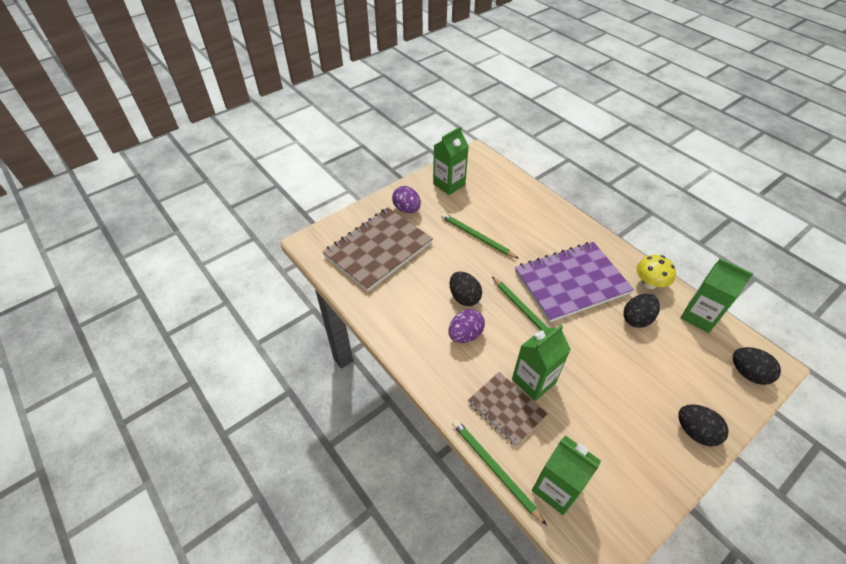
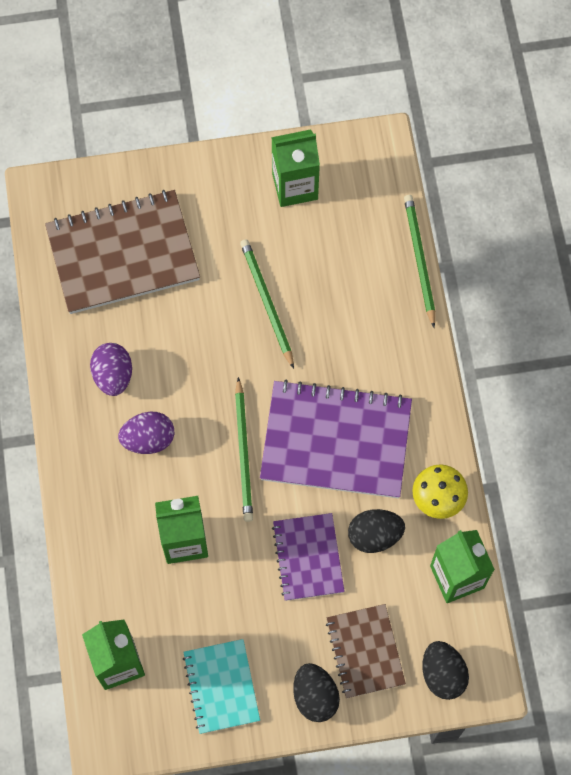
camera: 30 degrees right, 20 degrees up
purple egg [392,186,421,213] -> purple egg moved to [90,343,132,396]
black egg [450,272,482,306] -> none
green pencil [452,420,547,525] -> green pencil moved to [404,195,435,327]
brown notebook [468,372,548,446] -> brown notebook moved to [326,604,406,698]
none -> turquoise notebook [183,639,260,734]
none -> purple notebook [272,513,345,601]

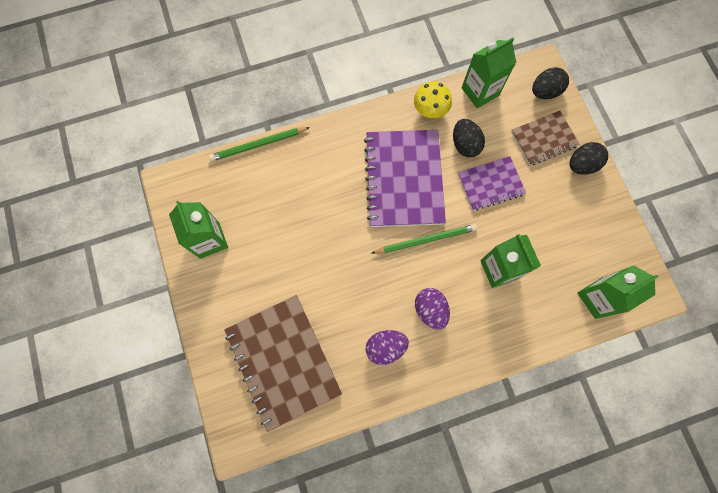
camera: 100 degrees left, 5 degrees up
turquoise notebook [183,639,260,734] -> none
green pencil [240,239,294,369] -> none

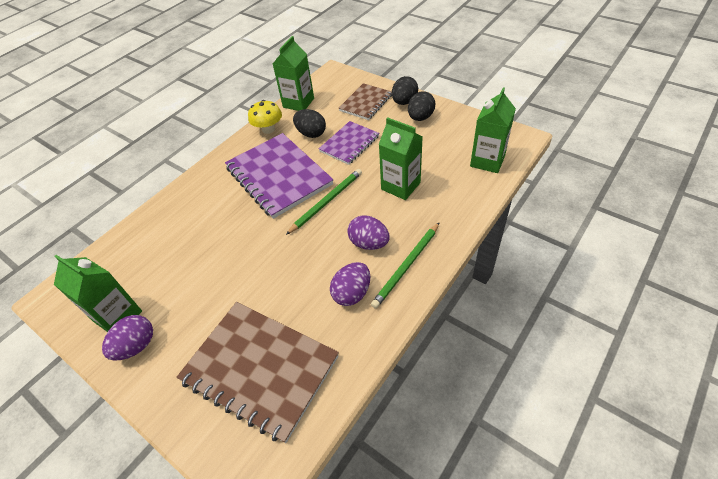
camera: 30 degrees left, 25 degrees down
green pencil [209,127,310,161] -> green pencil moved to [371,222,440,309]
black egg [532,67,569,99] -> black egg moved to [408,91,436,121]
none -> purple egg [102,315,153,361]

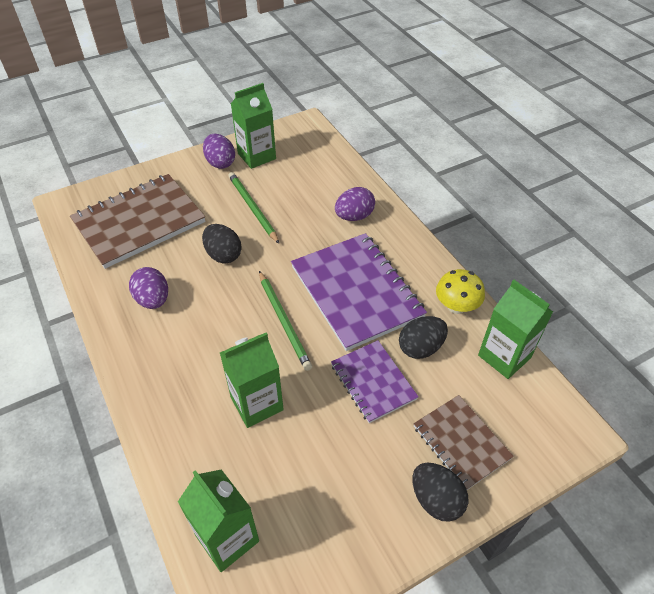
camera: 110 degrees right, 0 degrees up
purple notebook [225,133,333,219] -> purple notebook turned 75 degrees clockwise [291,233,427,351]
purple egg [347,215,390,250] -> purple egg moved to [335,187,375,221]
green pencil [371,222,440,309] -> green pencil moved to [228,172,279,244]
black egg [408,91,436,121] -> black egg moved to [202,224,242,263]

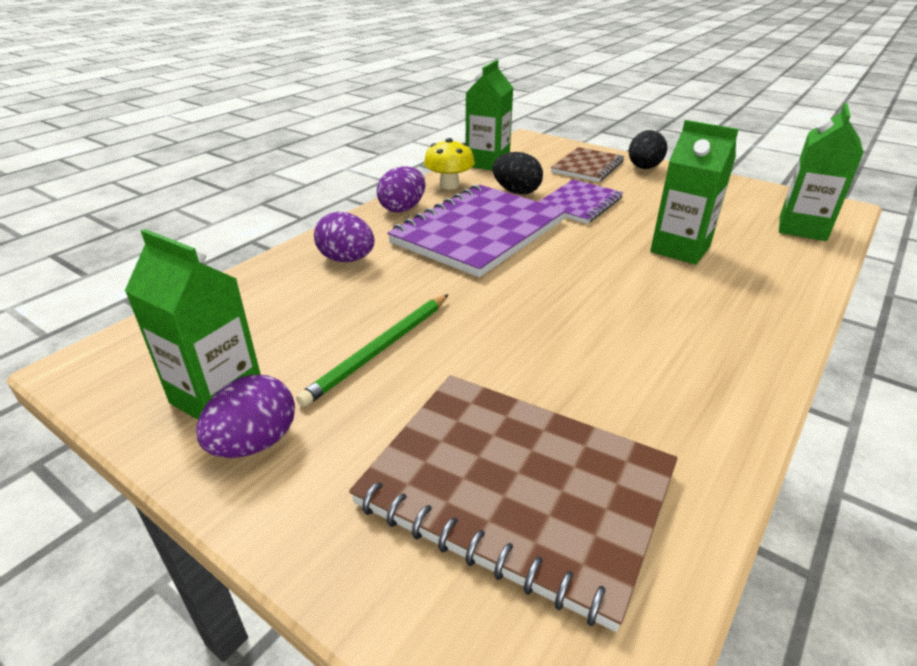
camera: 115 degrees left, 15 degrees down
purple egg [129,267,168,309] -> purple egg moved to [377,166,426,213]
black egg [202,224,242,263] -> none
green pencil [259,271,312,371] -> none

